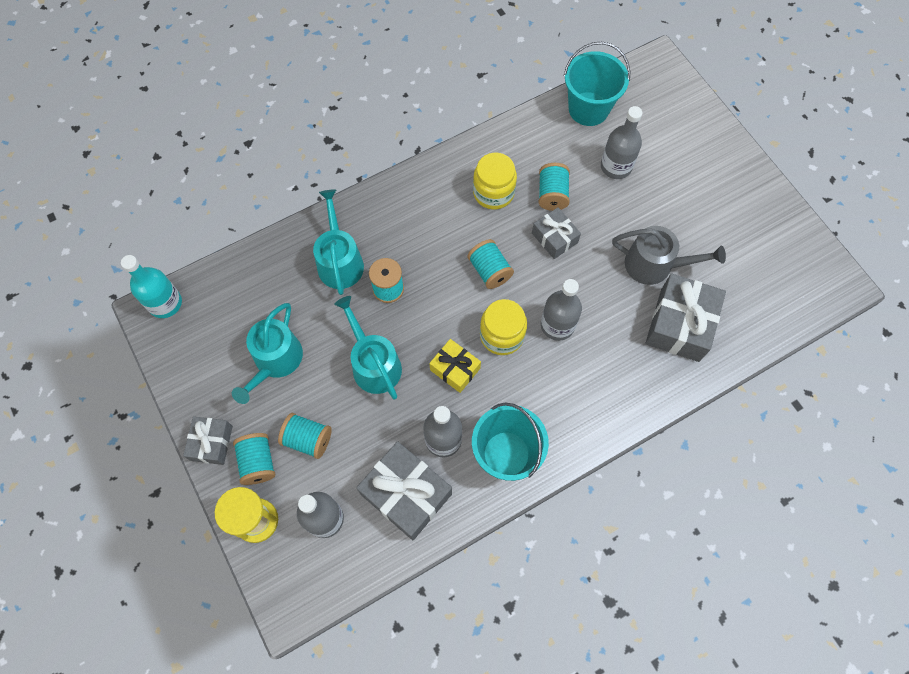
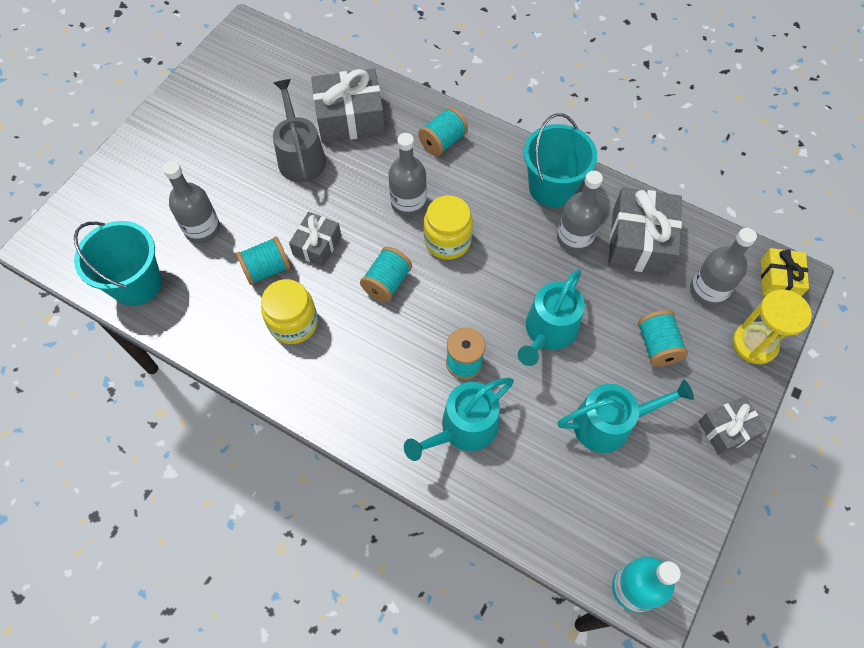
camera: 120 degrees left, 5 degrees down
turquoise spool [233,433,275,485] -> turquoise spool moved to [418,107,468,156]
yellow gift [429,339,481,393] -> yellow gift moved to [761,248,809,296]

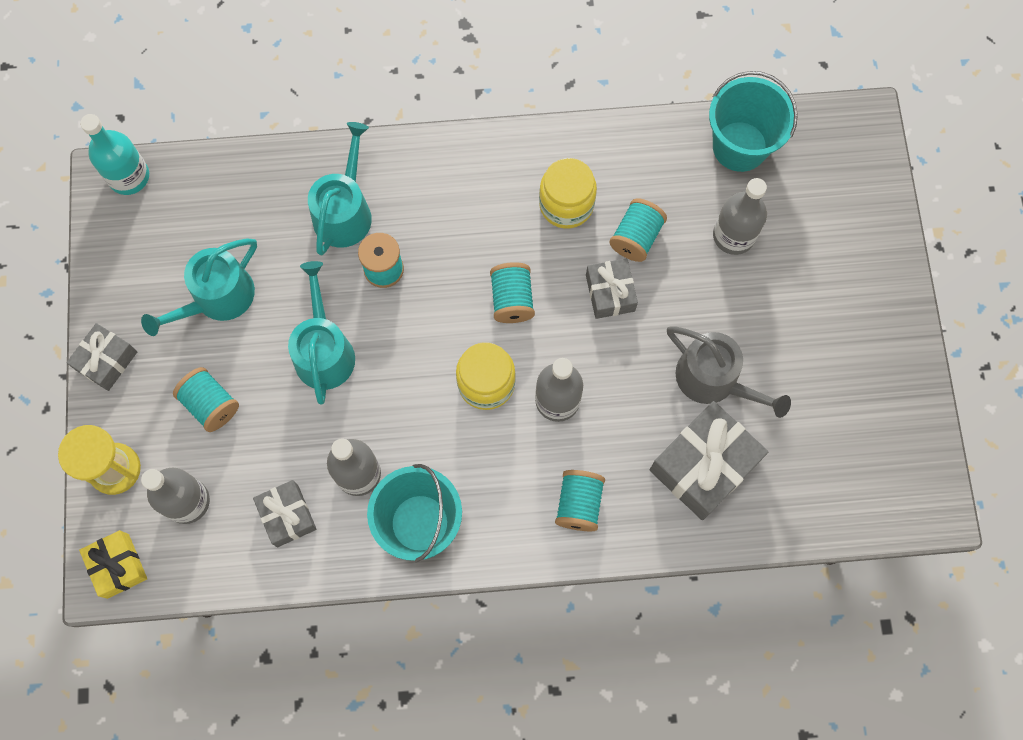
camera: 145 degrees right, 10 degrees up
grey gift [608,187,682,275] -> grey gift [253,480,317,547], size x0.58

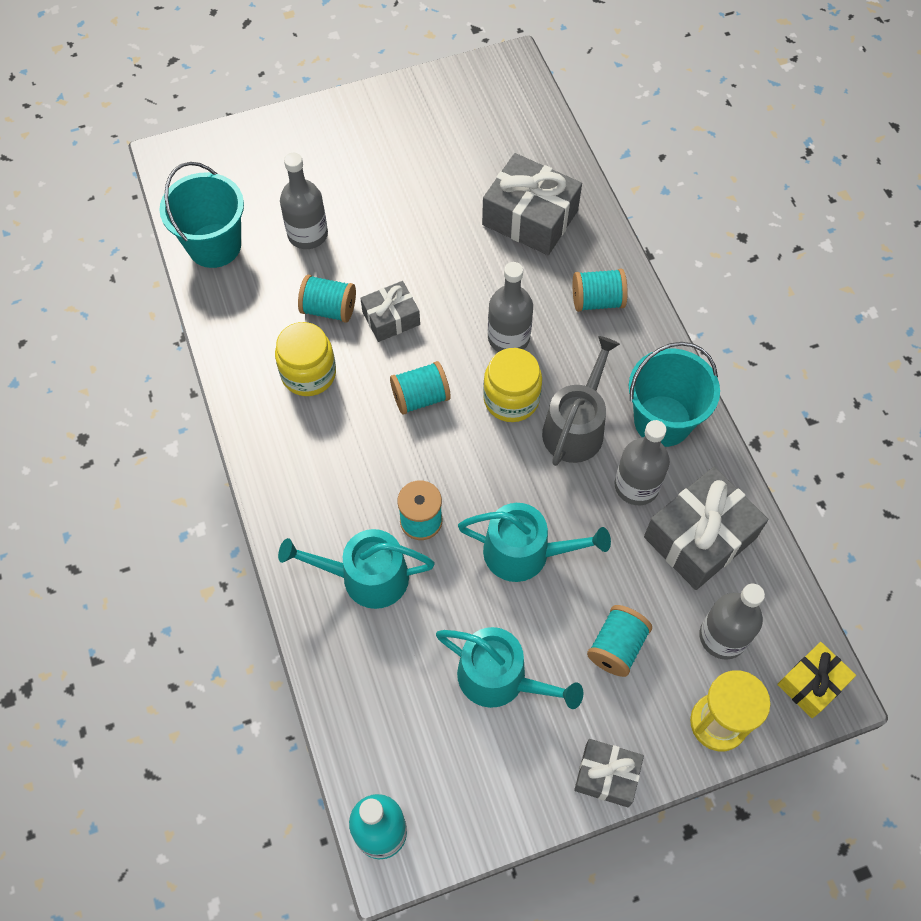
camera: 105 degrees left, 10 degrees down
grey gift [253,480,317,547] -> grey gift [644,467,768,590], size x1.71
turquoise watering can [288,261,355,404] -> turquoise watering can turned 150 degrees counterclockwise [458,503,611,582]
grey watering can [667,327,791,418] -> grey watering can moved to [542,336,620,466]

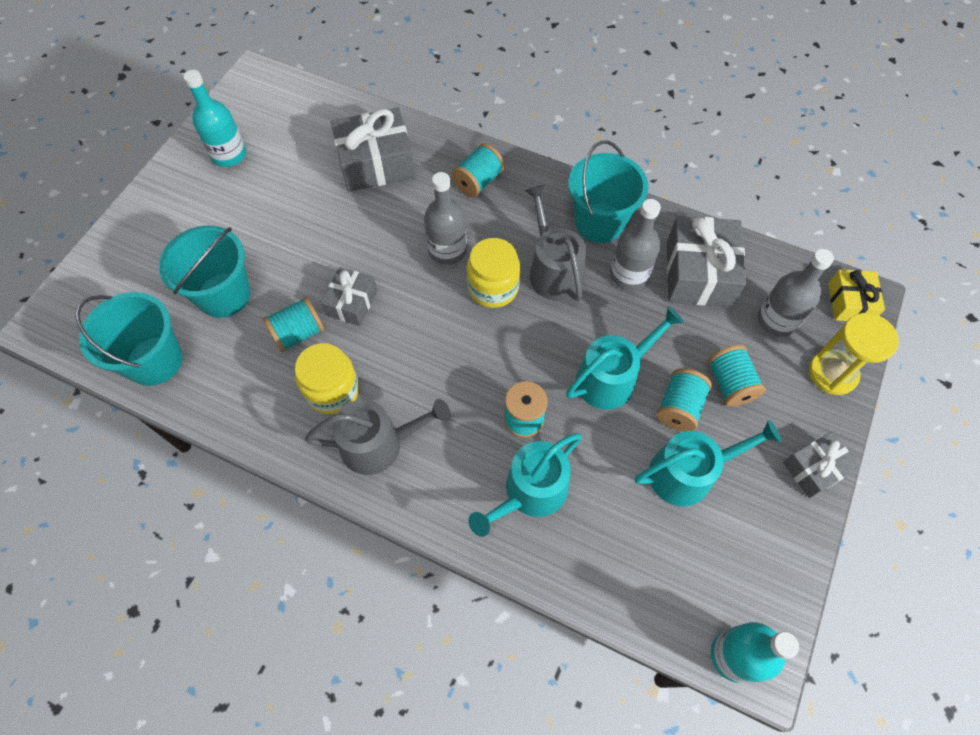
camera: 45 degrees left, 0 degrees up
grey bottle [280,153,328,249] -> turquoise bucket [159,226,250,318]
turquoise spool [390,361,451,415] -> turquoise spool moved to [656,368,712,432]
none -> turquoise bottle [183,70,246,167]
none -> grey watering can [305,399,451,475]

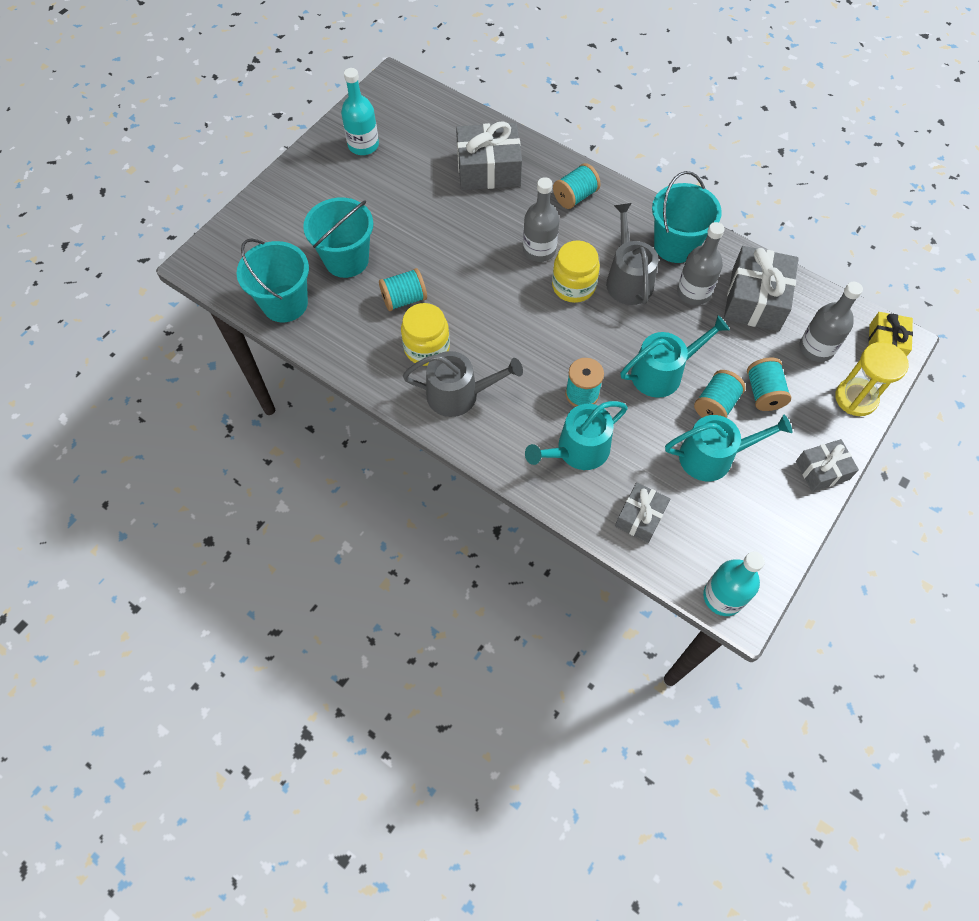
camera: 10 degrees right, 0 degrees up
grey gift [321,267,377,326] -> grey gift moved to [615,483,670,543]

